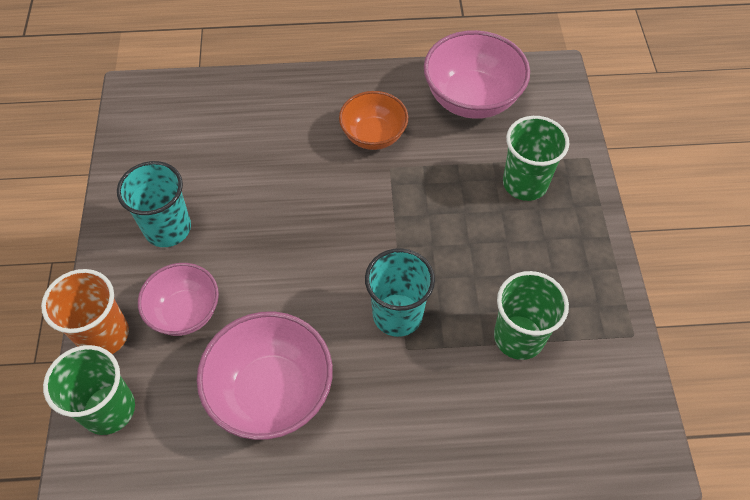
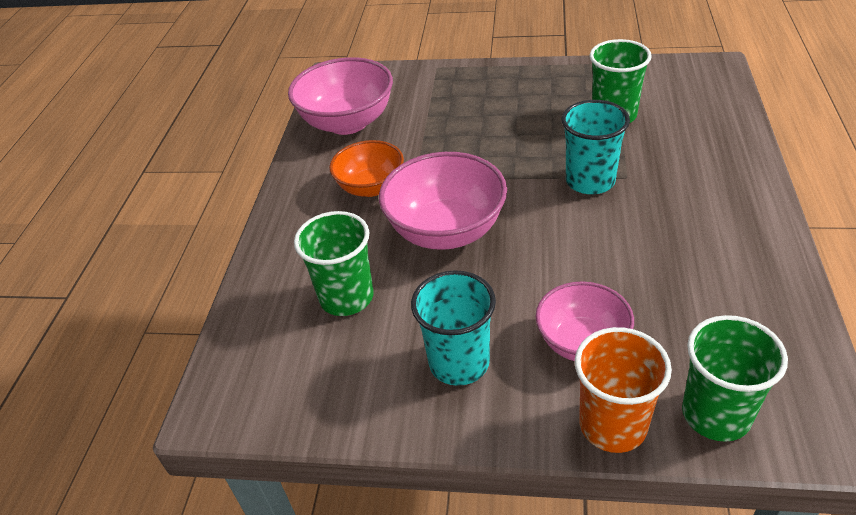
camera: 75 degrees left, 15 degrees down
pink bowl [197,311,333,440] -> pink bowl moved to [379,152,507,250]
green cup [503,116,569,201] -> green cup moved to [294,211,374,316]

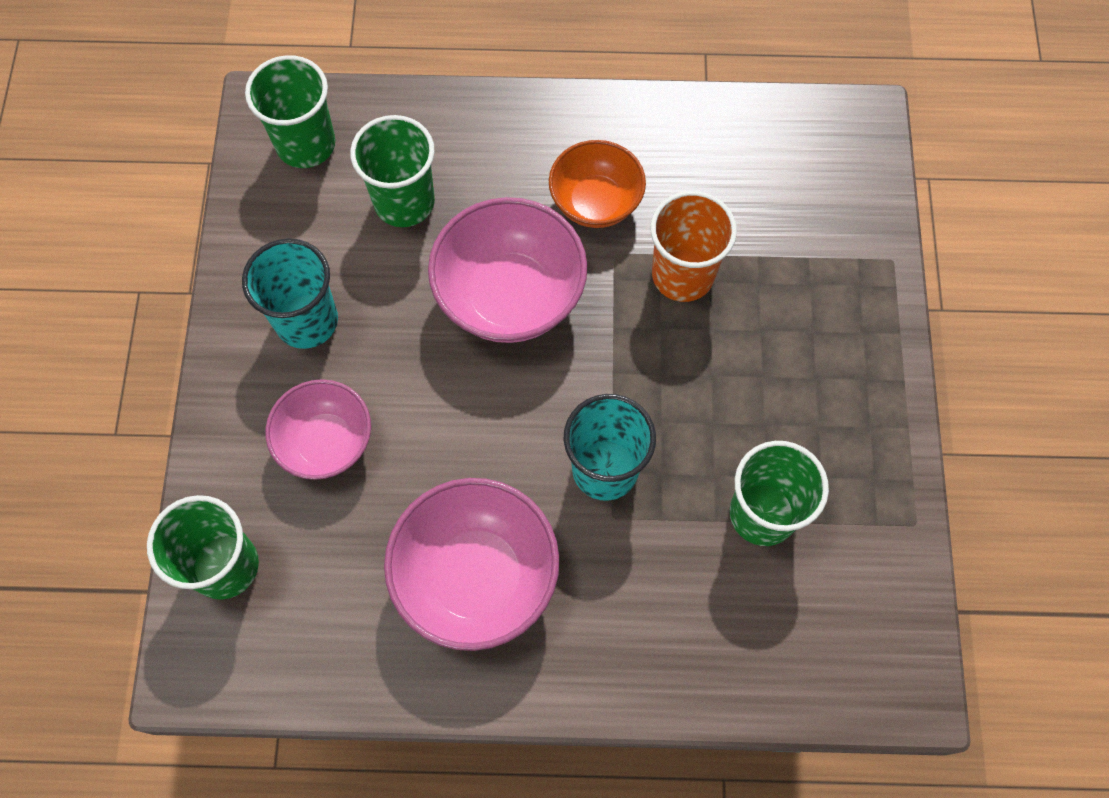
camera: 80 degrees right, 25 degrees up
pink bowl [288,57,393,135] -> pink bowl moved to [384,478,559,651]
orange cup [575,327,672,453] -> orange cup moved to [650,191,737,302]
none -> green cup [245,55,335,168]

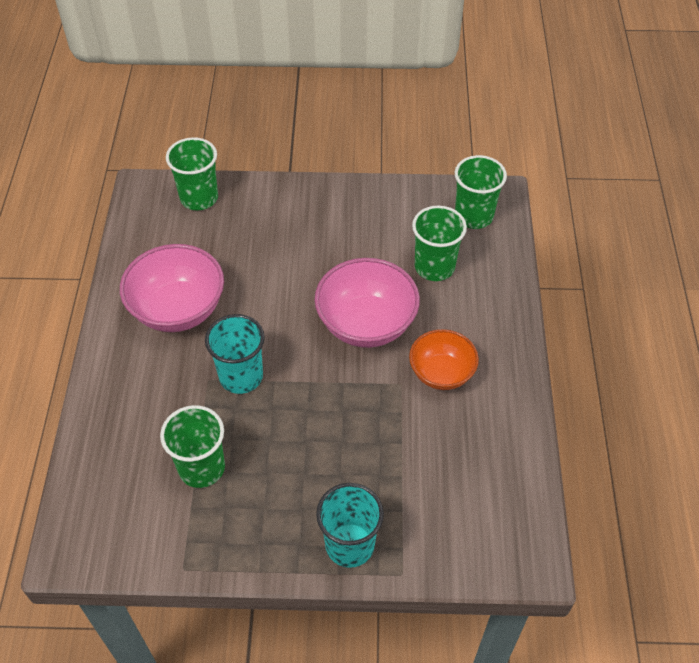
camera: 90 degrees right, 15 degrees down
turquoise cup [242,238,338,349] -> turquoise cup moved to [316,483,384,568]
pink bowl [265,379,371,480] -> none
orange cup [650,191,737,302] -> none

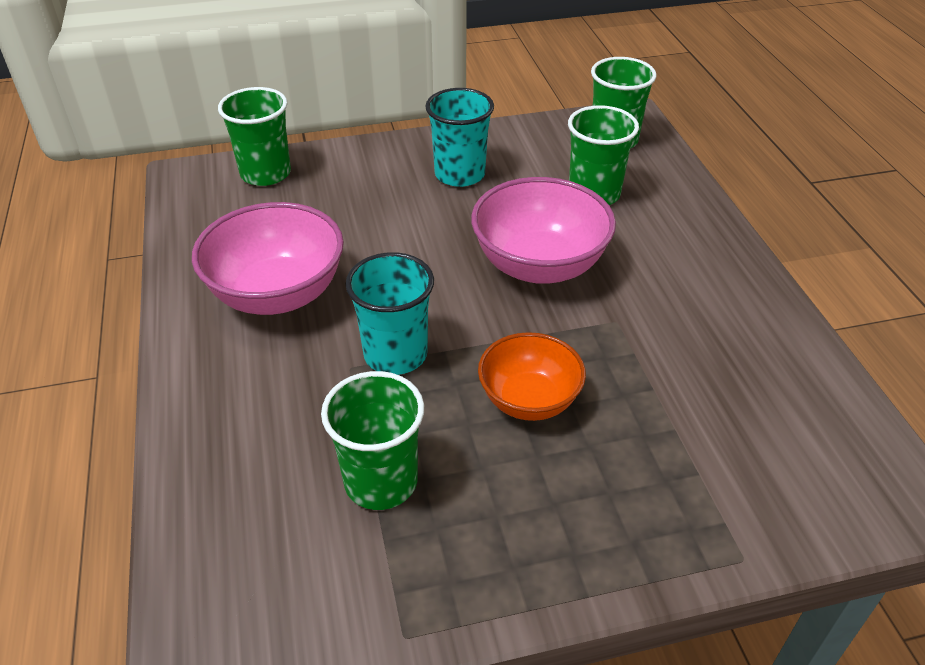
camera: 15 degrees left, 10 degrees down
turquoise cup [316,483,384,568] -> turquoise cup moved to [425,88,494,187]
orange bowl [409,329,479,390] -> orange bowl moved to [478,332,586,421]

